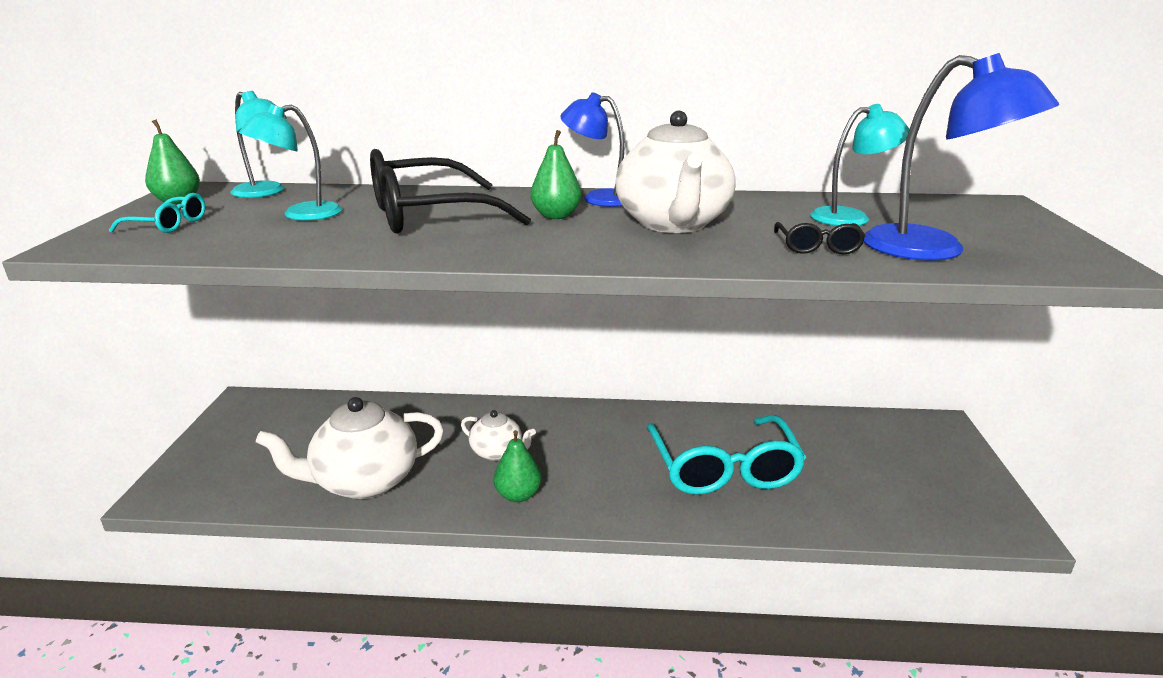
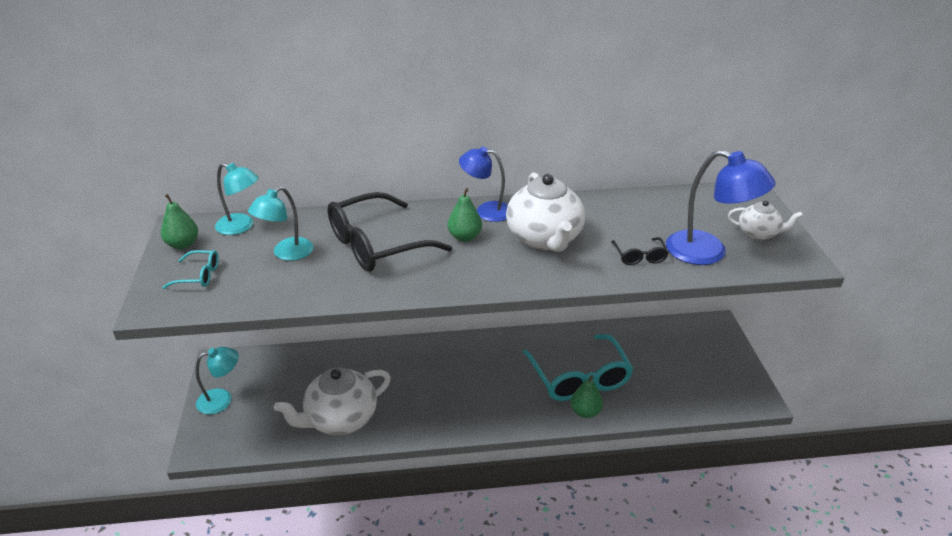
camera: 10 degrees left, 10 degrees up
white teapot [461,410,536,461] -> white teapot moved to [728,200,803,240]
green pear [494,430,542,502] -> green pear moved to [571,375,603,418]
turquoise lamp [810,104,909,226] -> turquoise lamp moved to [195,347,239,414]

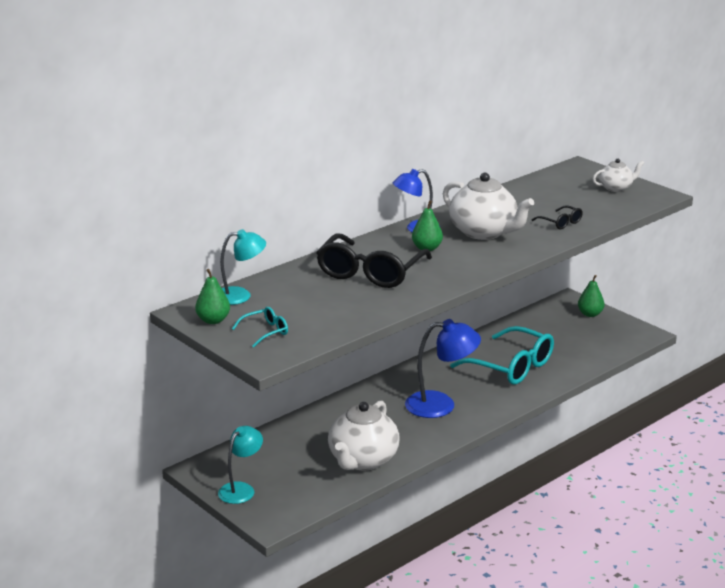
camera: 35 degrees left, 10 degrees down
turquoise lamp [248,186,314,261] -> none
green pear [571,375,603,418] -> green pear moved to [578,275,605,317]
blue lamp [666,150,776,265] -> blue lamp moved to [405,319,481,418]

